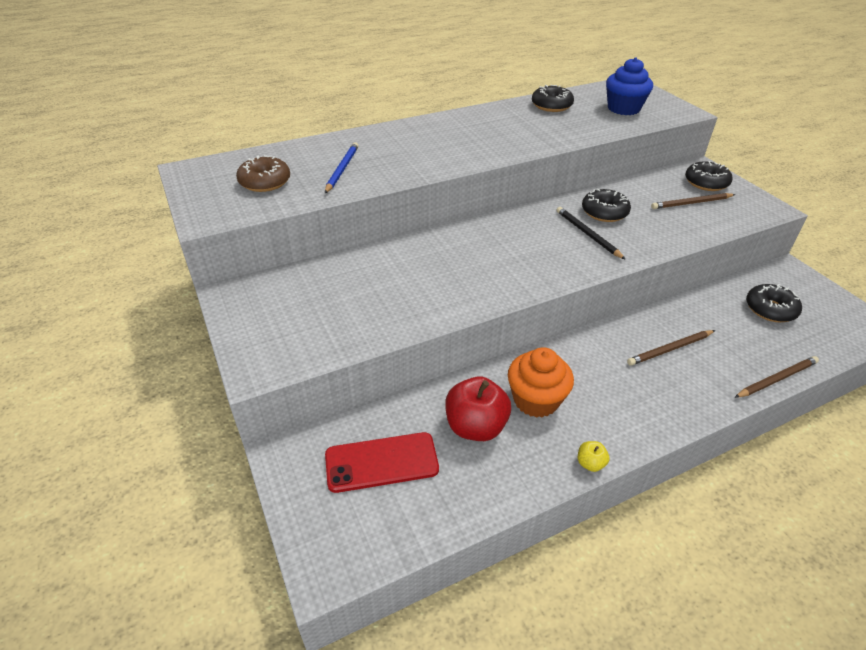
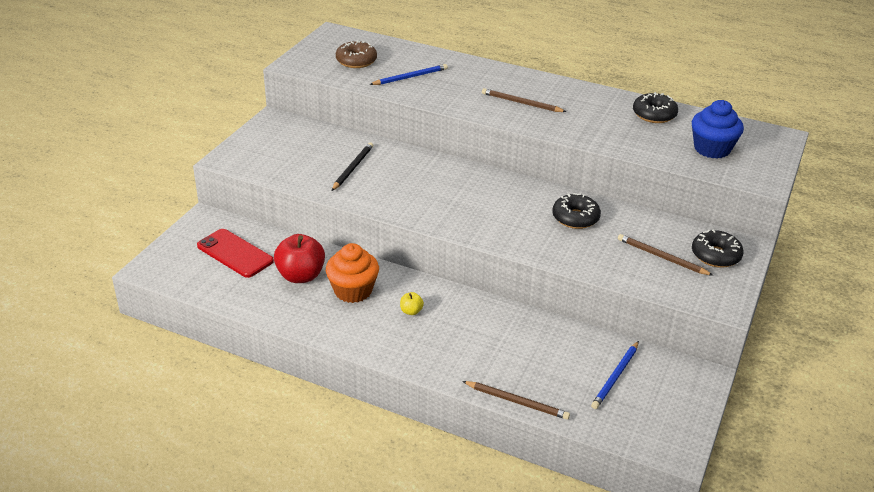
camera: 50 degrees right, 5 degrees down
black pencil [557,207,626,260] -> black pencil moved to [332,142,373,191]
yellow apple [578,441,610,472] -> yellow apple moved to [400,292,424,315]
brown pencil [627,330,715,365] -> brown pencil moved to [482,88,566,112]
black donut [746,284,802,322] -> blue pencil [591,341,639,409]

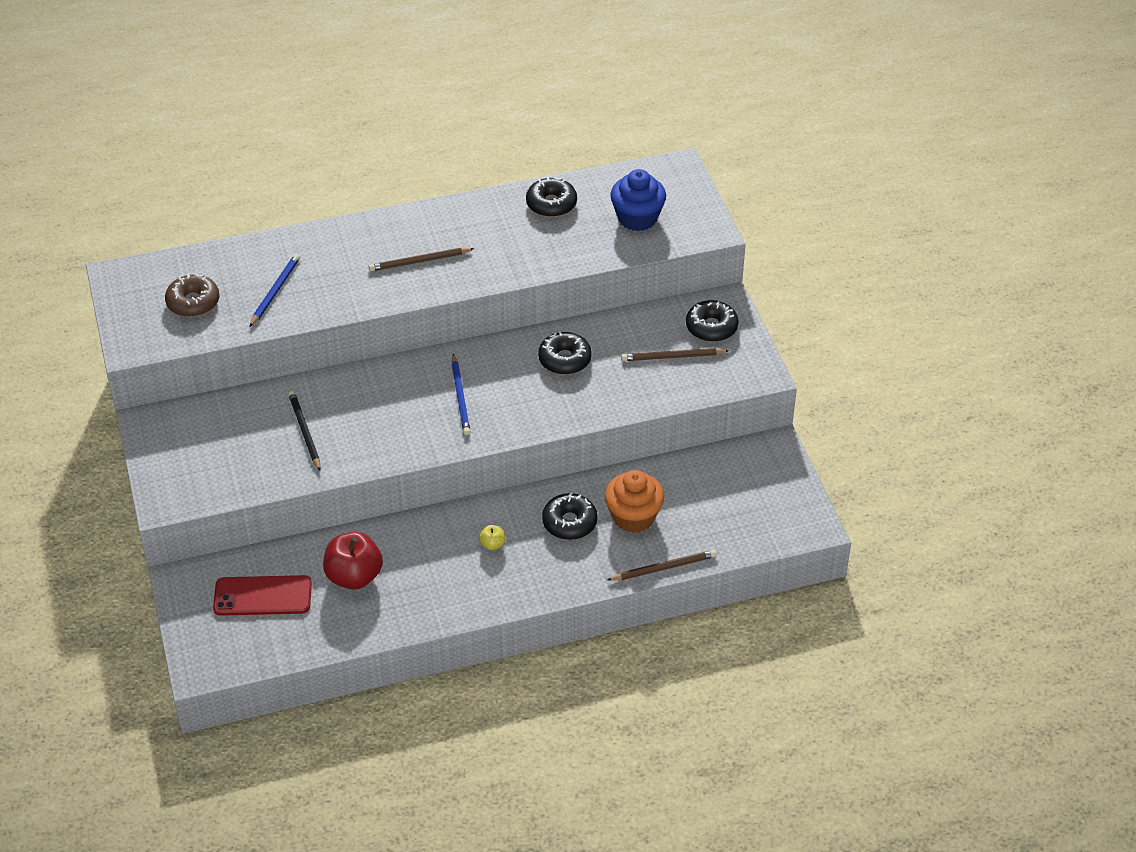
camera: 40 degrees left, 10 degrees up
orange cupcake [326,243,379,303] -> orange cupcake moved to [605,470,664,533]
blue pencil [591,341,639,409] -> blue pencil moved to [451,354,470,435]
none -> black donut [542,492,598,540]

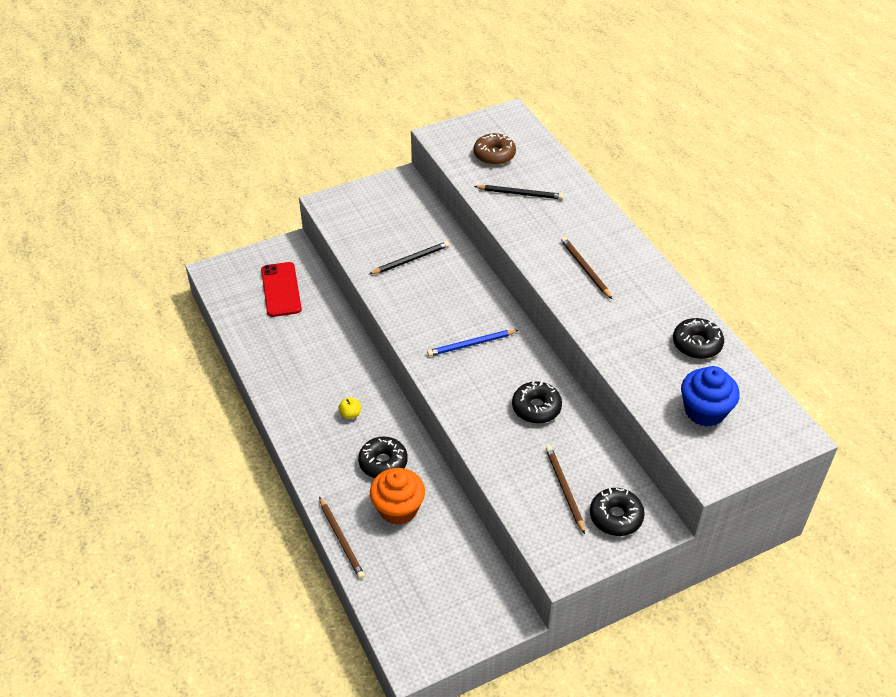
camera: 80 degrees right, 0 degrees up
blue pencil [249,254,300,327] -> black pencil [474,185,564,200]
red apple [323,532,383,590] -> none

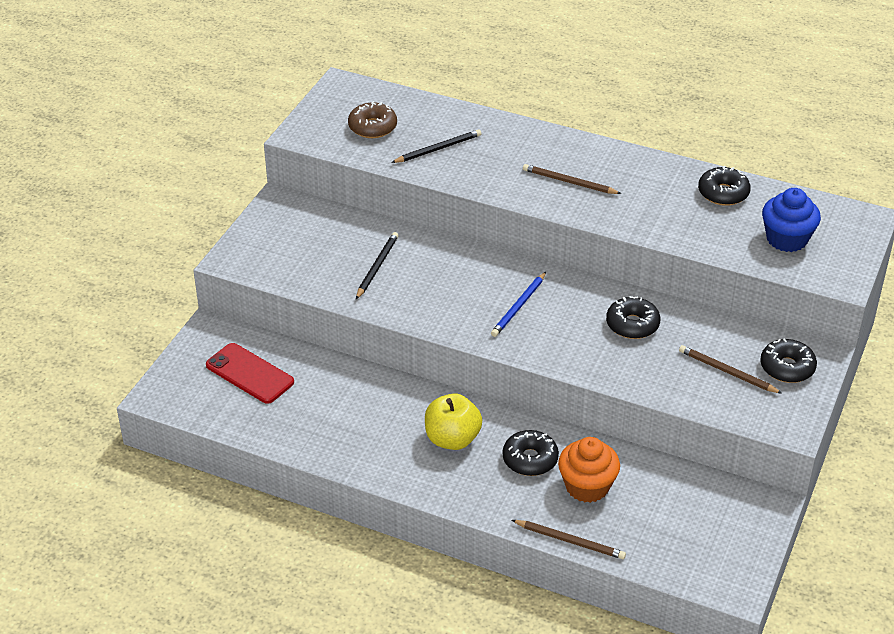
camera: 40 degrees left, 5 degrees down
yellow apple [338,397,361,419] -> yellow apple [425,393,482,450], size x2.22

